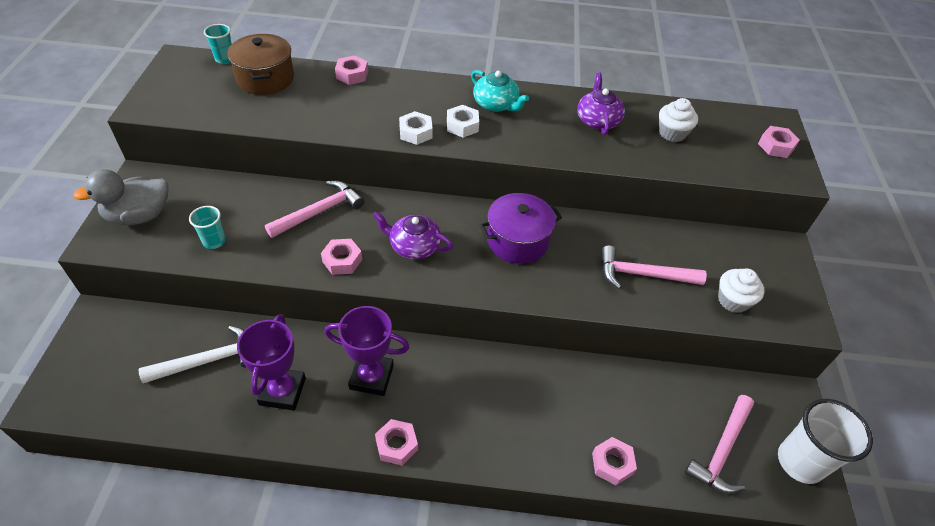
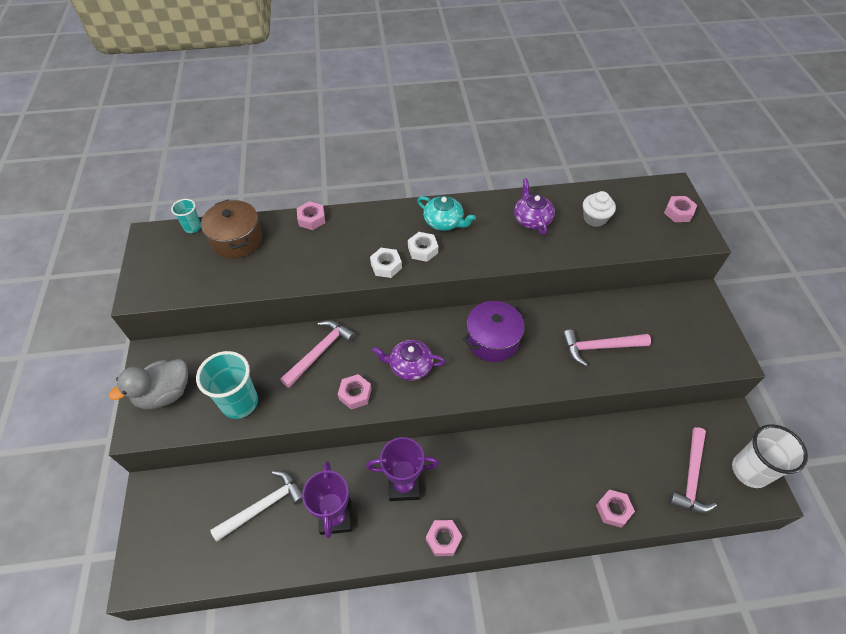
camera: 10 degrees left, 5 degrees up
turquoise cup [189,206,226,249] -> turquoise cup [196,351,258,419], size x1.89
white cupcake [718,268,765,313] -> none

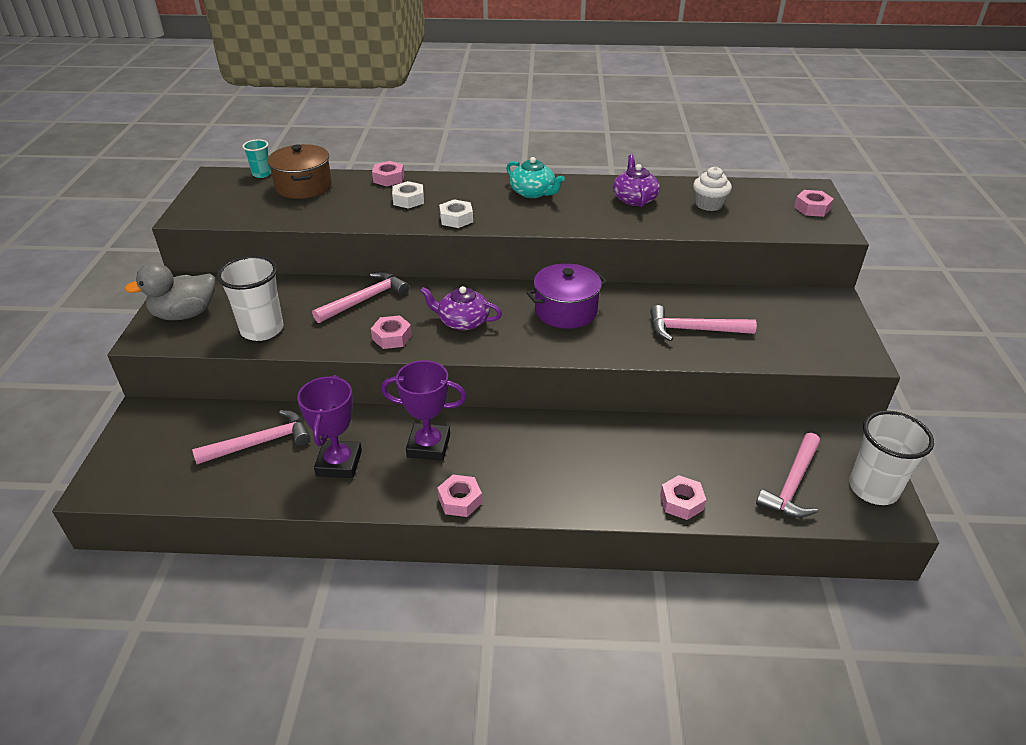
camera: 10 degrees right, 15 degrees down
turquoise cup [196,351,258,419] -> white cup [217,256,284,341]
white hammer [210,471,303,542] -> pink hammer [192,410,310,464]
white nut [408,232,438,262] -> white nut moved to [392,181,424,209]

